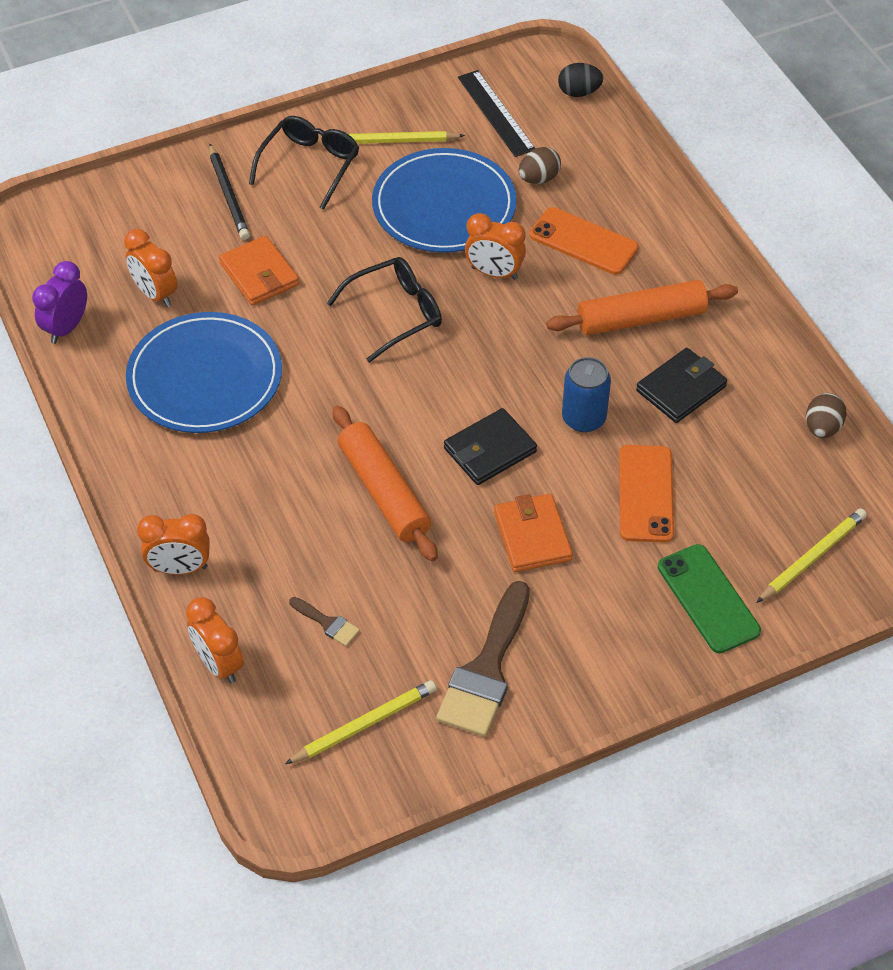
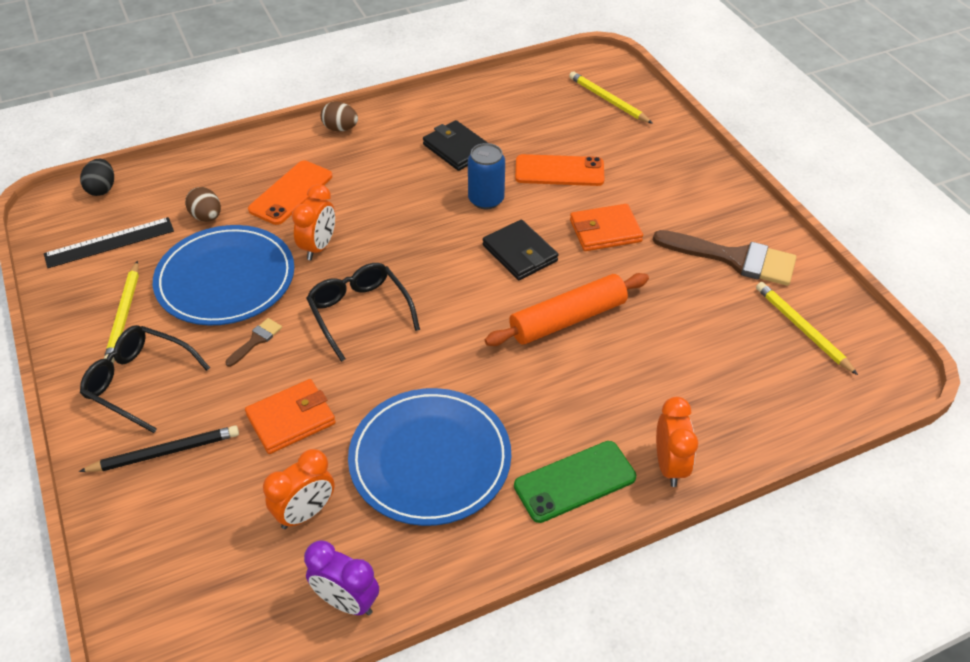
camera: 90 degrees left, 5 degrees down
orange clock [186,597,244,683] -> none
brown brush [289,597,360,646] -> brown brush moved to [225,318,282,367]
orange rolling pin [546,280,738,335] -> none
green phone [658,544,761,653] -> green phone moved to [514,441,636,523]
brown egg [806,393,846,438] -> brown egg moved to [321,101,358,132]

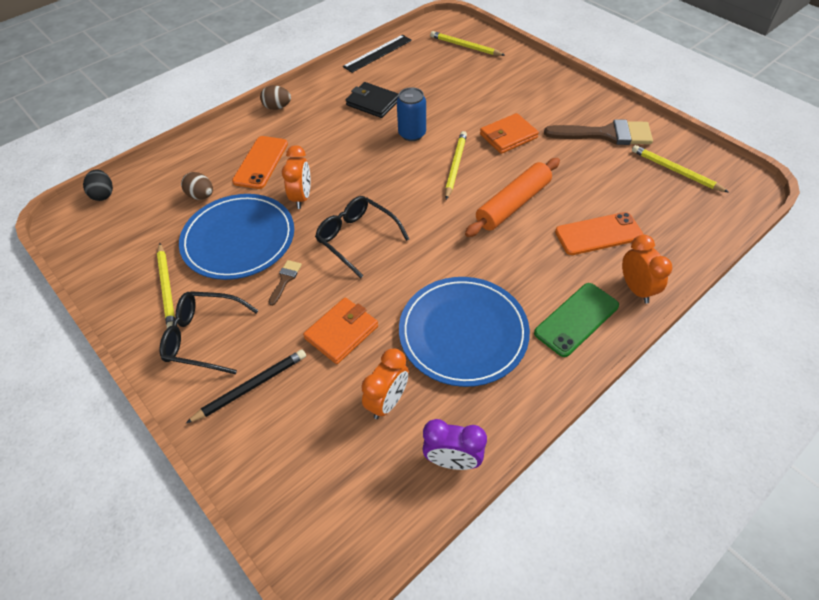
camera: 15 degrees left, 5 degrees up
black ruler [44,217,174,268] -> black ruler moved to [343,35,412,73]
black wallet [483,220,559,280] -> yellow pencil [445,131,467,200]
orange phone [515,154,605,186] -> orange phone moved to [555,212,644,255]

